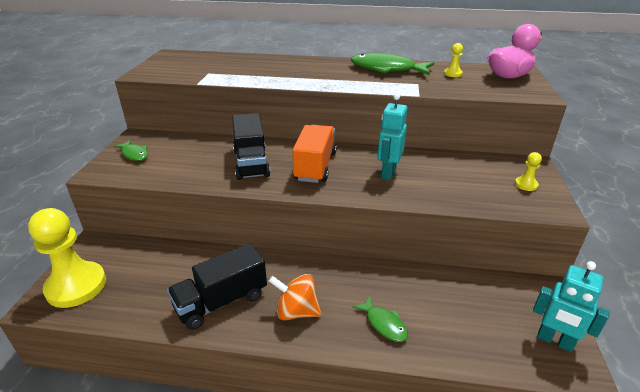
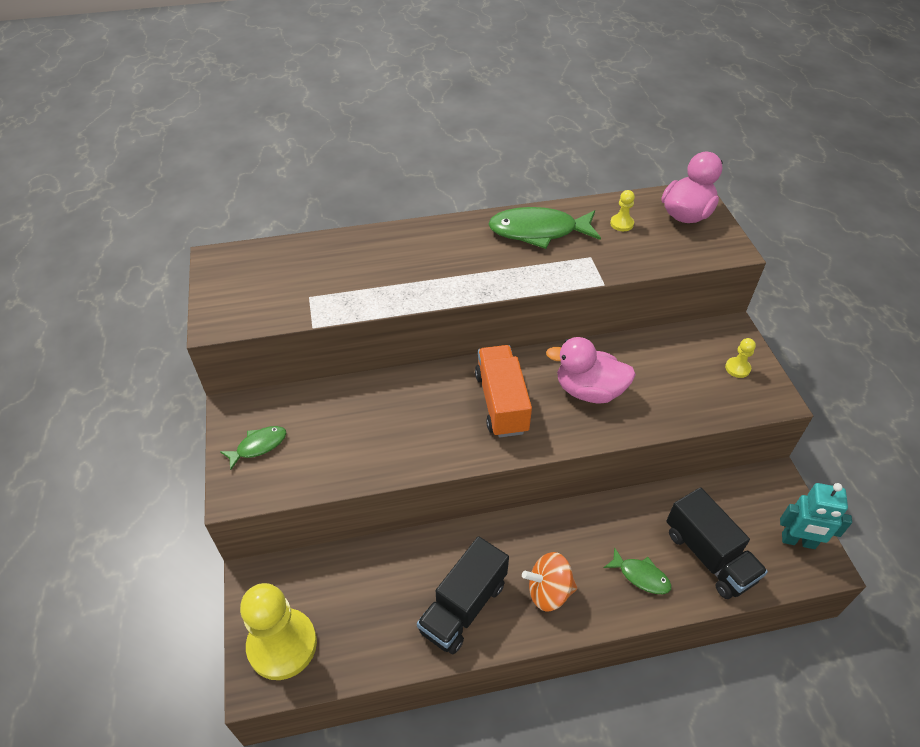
camera: 20 degrees left, 15 degrees up
green fish [113,140,148,161] -> green fish turned 60 degrees counterclockwise [220,426,286,470]
black truck [232,113,271,180] -> black truck moved to [666,487,768,599]
turquoise robot [377,93,408,180] -> pink duck [546,337,636,403]

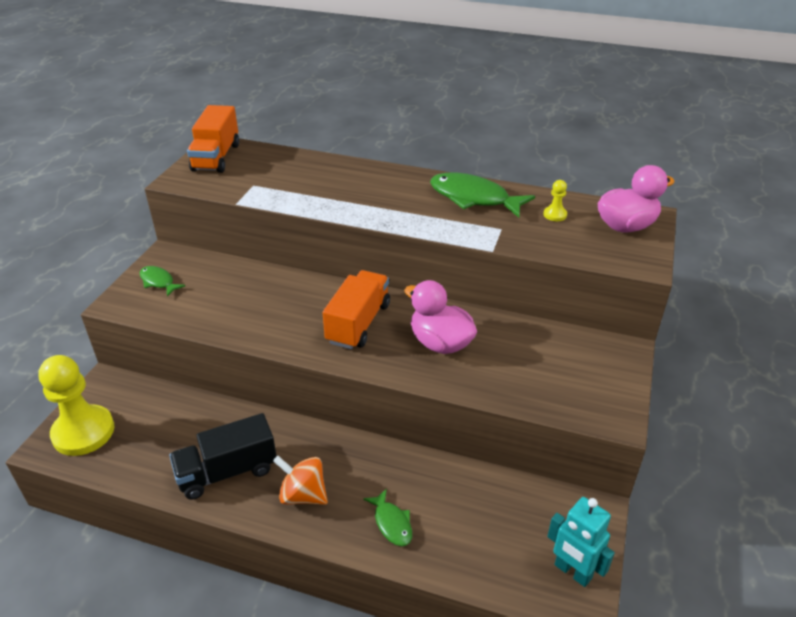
camera: 30 degrees right, 10 degrees down
green fish [220,426,286,470] -> green fish turned 135 degrees counterclockwise [140,266,186,297]
black truck [666,487,768,599] -> none
yellow pawn [725,338,756,378] -> none
none -> orange truck [187,105,239,173]

